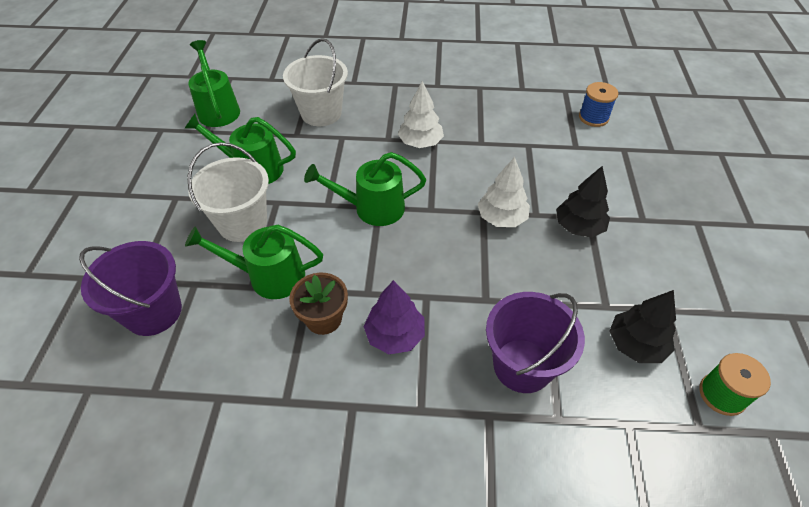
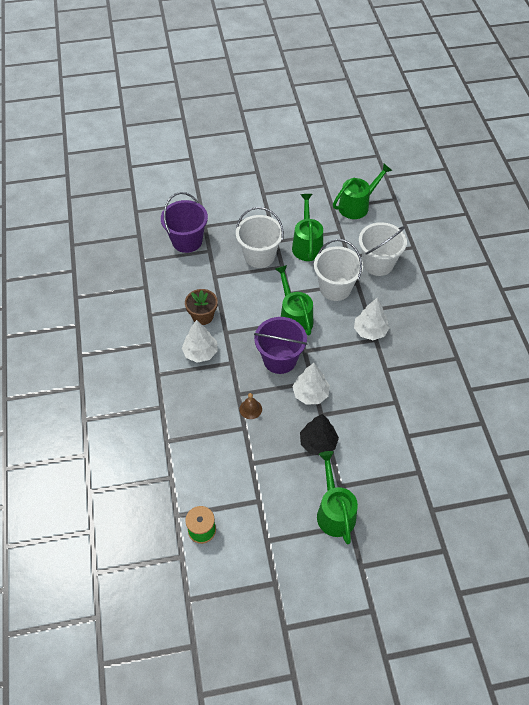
camera: 75 degrees right, 5 degrees up
green watering can [185,225,323,299] -> green watering can moved to [317,451,358,545]
purple tree [363,280,425,354] -> white tree [182,320,218,363]
purple bucket [486,292,585,393] -> purple bucket moved to [254,317,308,374]
blue spool [579,82,618,127] -> none
black tree [609,290,676,363] -> none
none -> brown bell [240,393,262,419]
none -> white bucket [314,239,363,301]

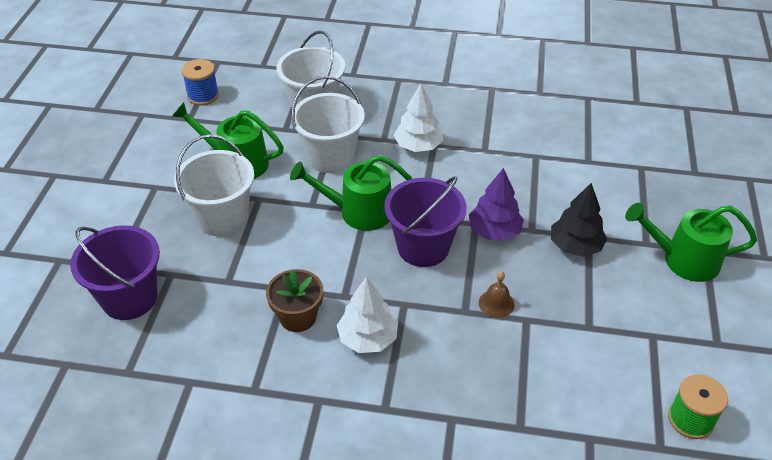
camera: 70 degrees left, 10 degrees down
white tree [292,363,330,405] -> purple tree [469,168,524,241]
green watering can [333,163,392,219] -> blue spool [182,59,219,106]

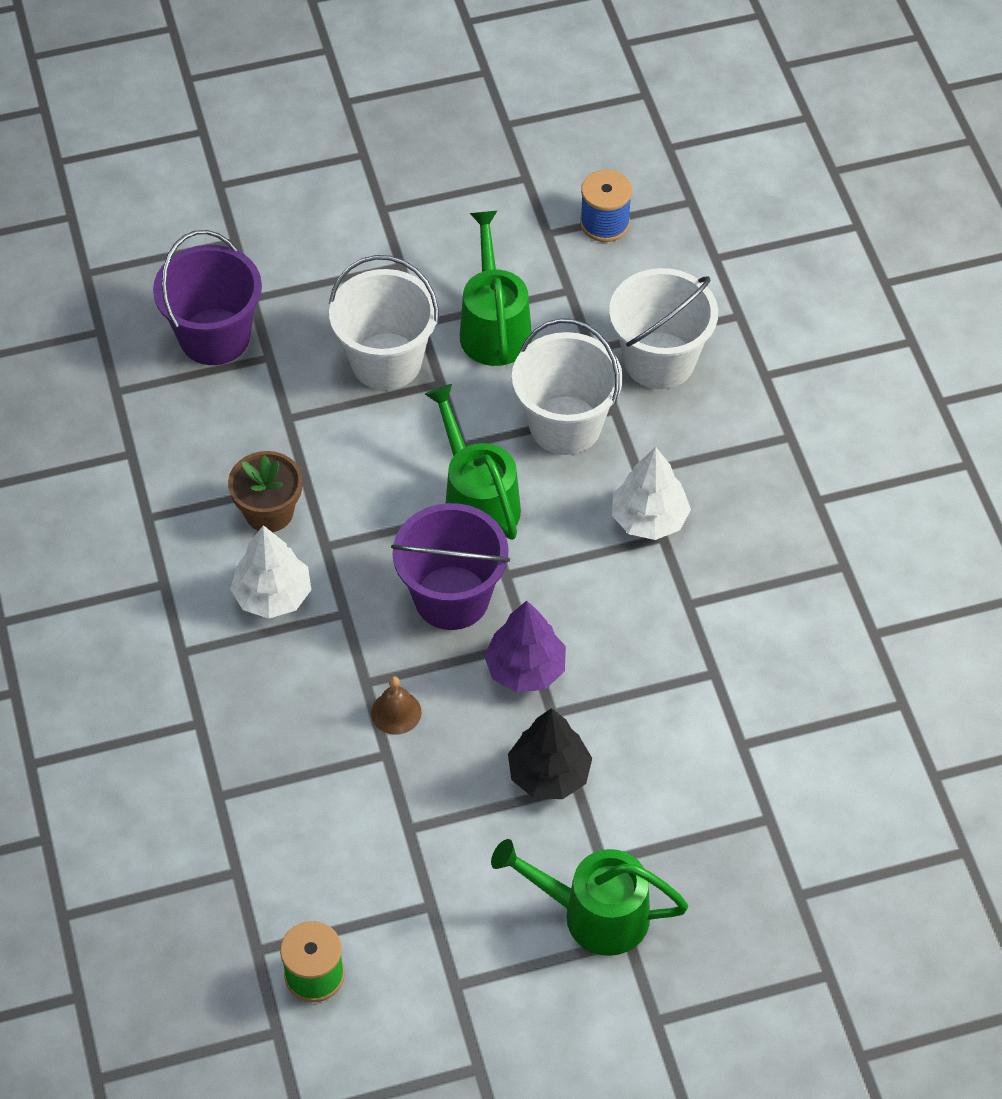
camera: 65 degrees right, 10 degrees up
green watering can [625,203,757,282] -> green watering can turned 60 degrees counterclockwise [491,839,688,956]

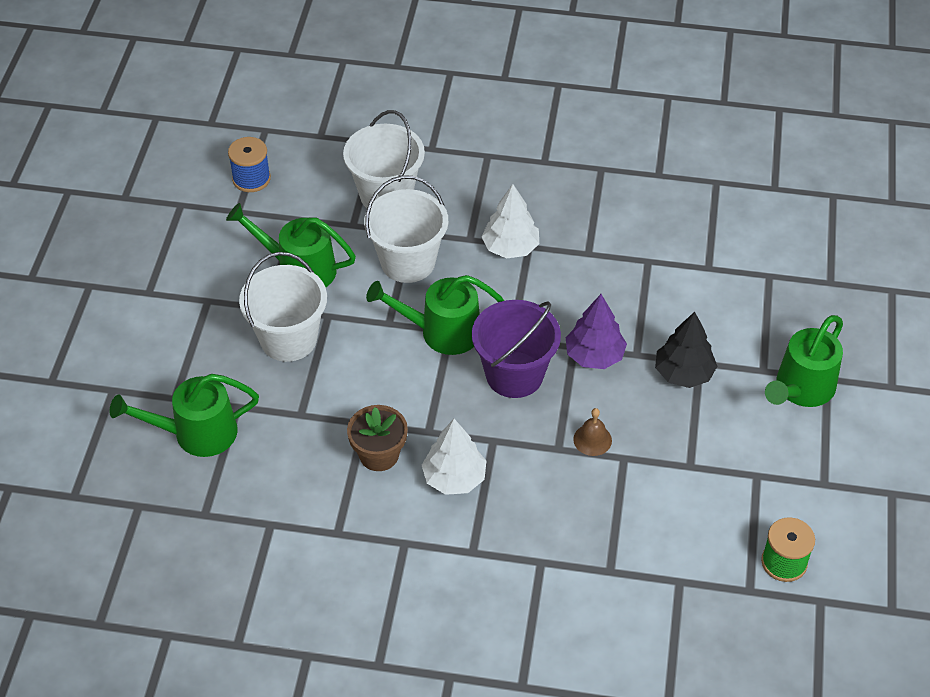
camera: 65 degrees left, 5 degrees down
purple bucket [153,230,262,365] -> green watering can [109,374,259,457]

